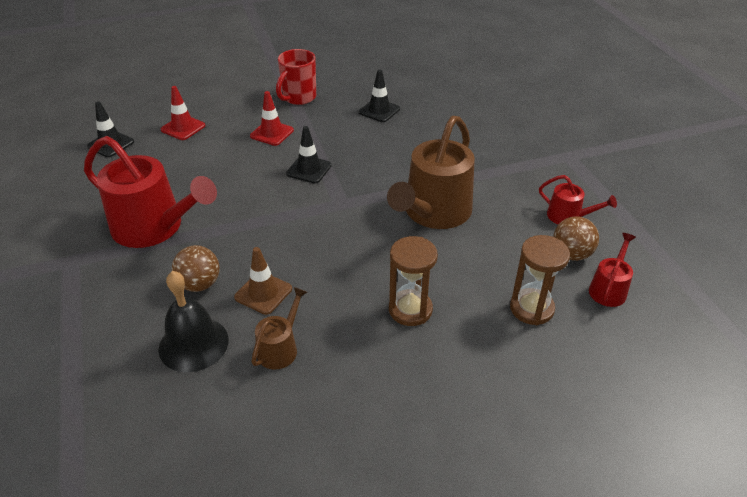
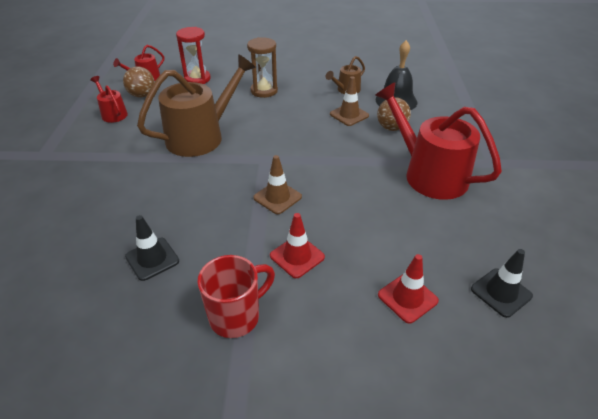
camera: 160 degrees left, 0 degrees up
black traffic cone [286,126,332,183] -> brown traffic cone [253,155,302,214]
brown hourglass [510,235,570,325] -> red hourglass [176,27,211,84]

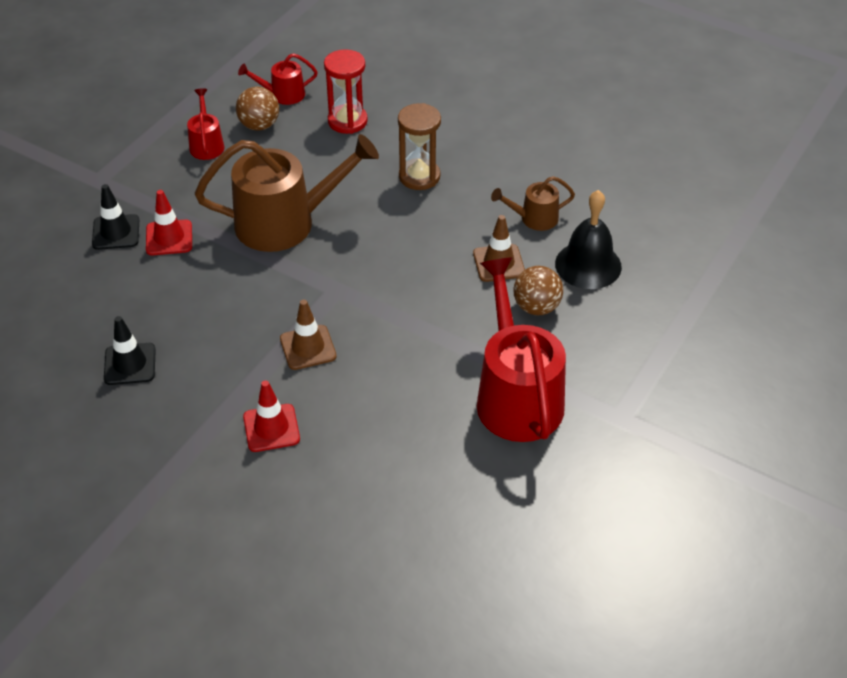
camera: 30 degrees right, 5 degrees up
red mug [197,255,275,338] -> none
red traffic cone [378,254,439,324] -> red traffic cone moved to [146,190,192,255]
black traffic cone [471,249,533,318] -> black traffic cone moved to [92,184,139,250]

